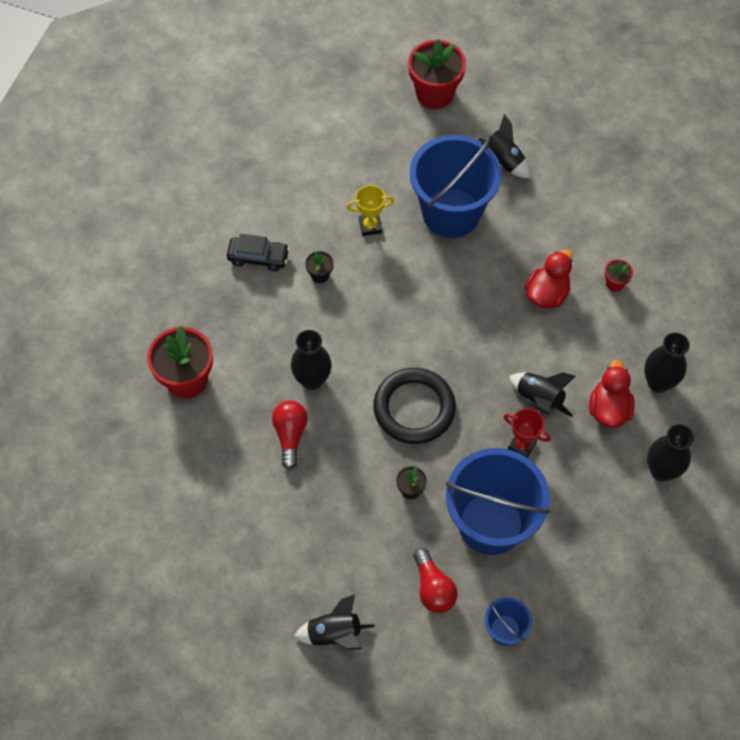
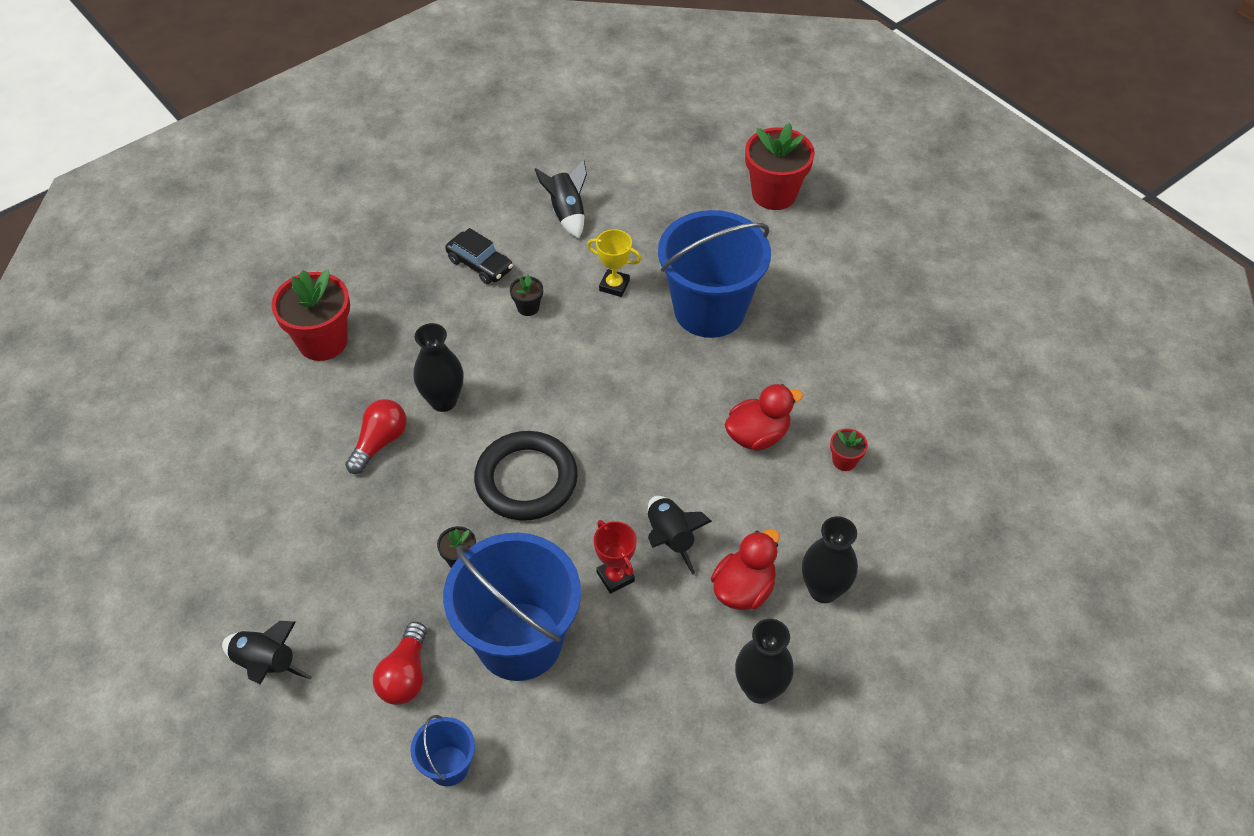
camera: 30 degrees right, 10 degrees down
black rocket [478,114,530,178] -> black rocket moved to [534,160,587,239]

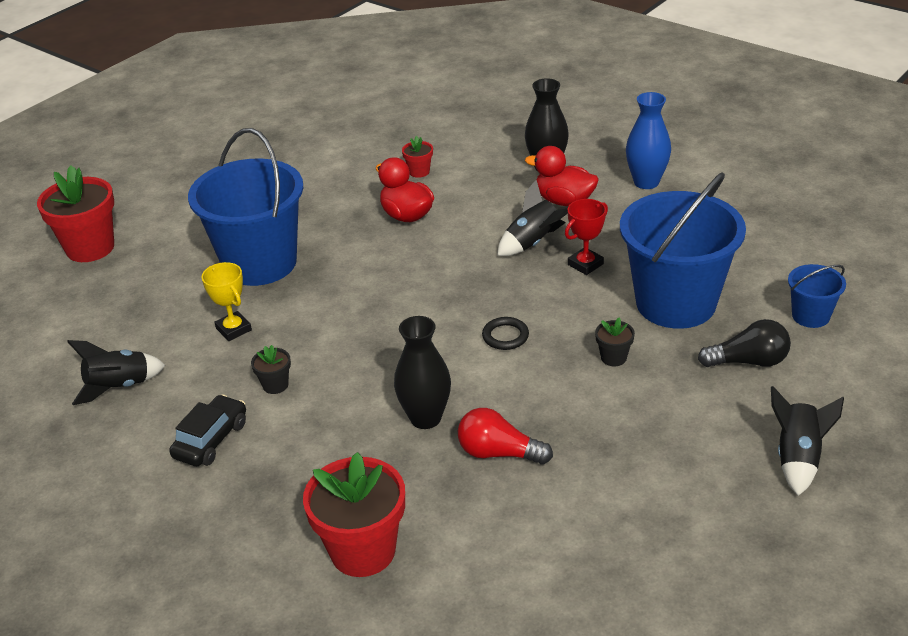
camera: 100 degrees left, 15 degrees down
red light bulb [373,622,427,705] -> black light bulb [698,319,791,367]
black ring [474,431,578,521] -> black ring [482,317,529,350], size x0.44
yellow trophy [587,229,641,297] -> yellow trophy turned 45 degrees counterclockwise [201,262,252,341]
black vase [735,619,794,704] -> blue vase [626,92,671,189]

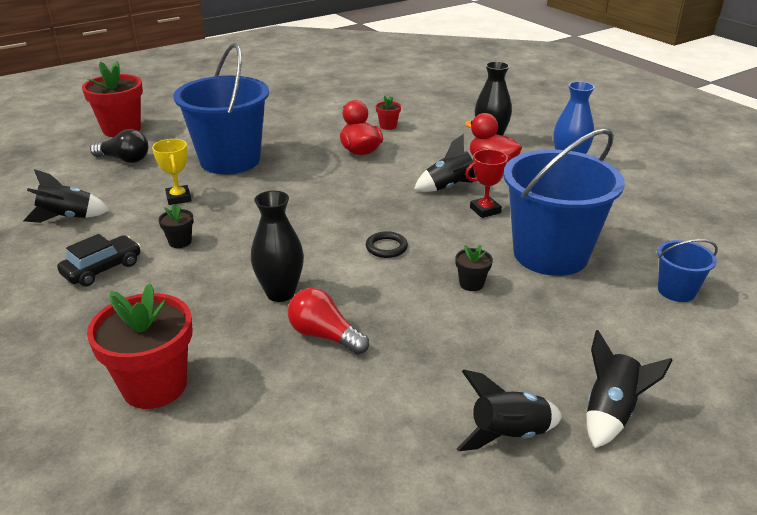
camera: 15 degrees right, 5 degrees down
black light bulb [698,319,791,367] -> black light bulb moved to [90,129,149,163]
none -> black rocket [457,370,562,451]

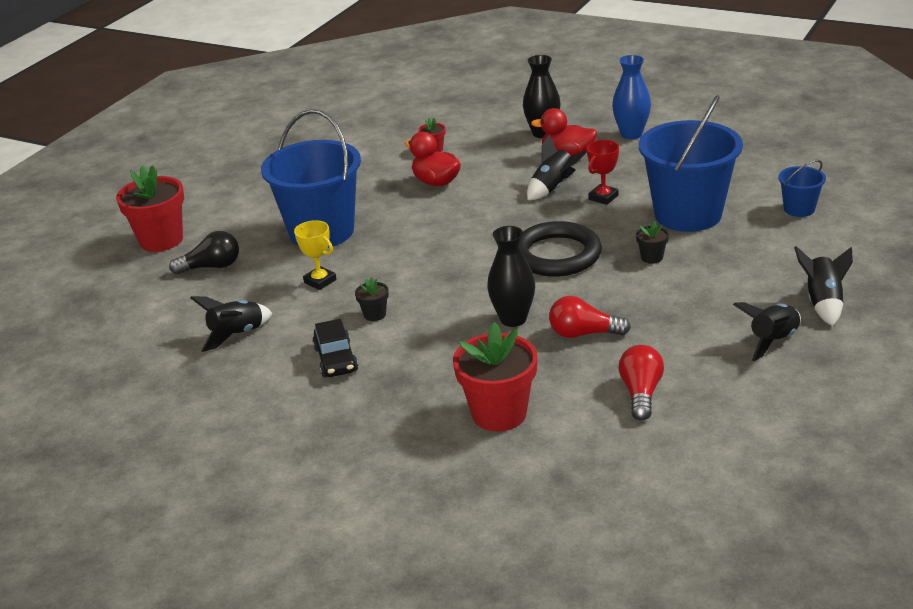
camera: 25 degrees left, 0 degrees up
black car [57,234,141,286] -> black car turned 150 degrees clockwise [312,319,358,377]
black ring [366,231,408,258] -> black ring [520,221,602,277], size x2.25
none -> red light bulb [618,345,664,421]

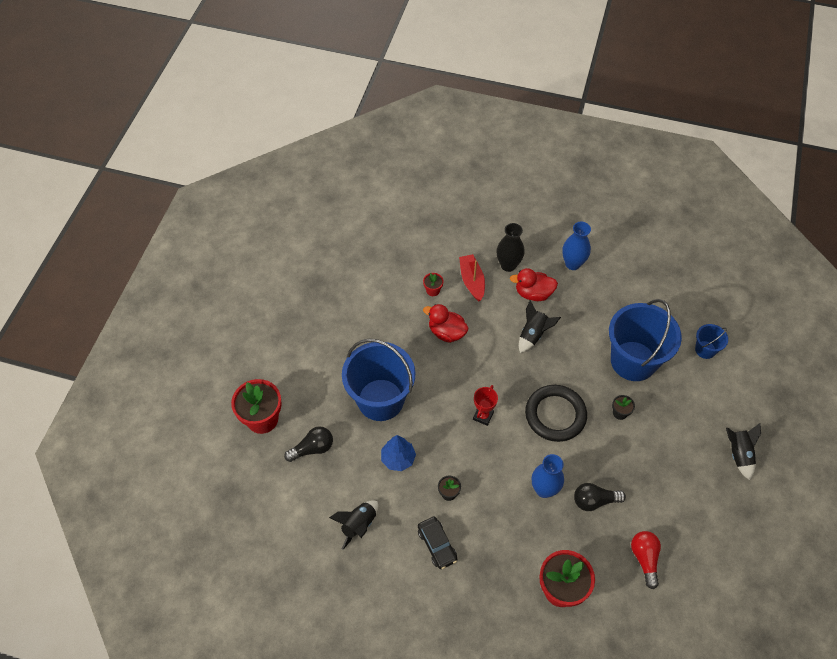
camera: 15 degrees left, 25 degrees up
yellow trophy [294,220,336,290] -> blue tree [381,435,416,471]
black vase [487,226,535,327] -> blue vase [532,454,564,498]
red light bulb [549,296,631,338] -> black light bulb [574,483,626,511]
red trophy [587,140,619,205] -> red trophy moved to [473,385,498,426]
black rocket [733,302,801,361] -> none
none -> red boat [459,254,485,301]

